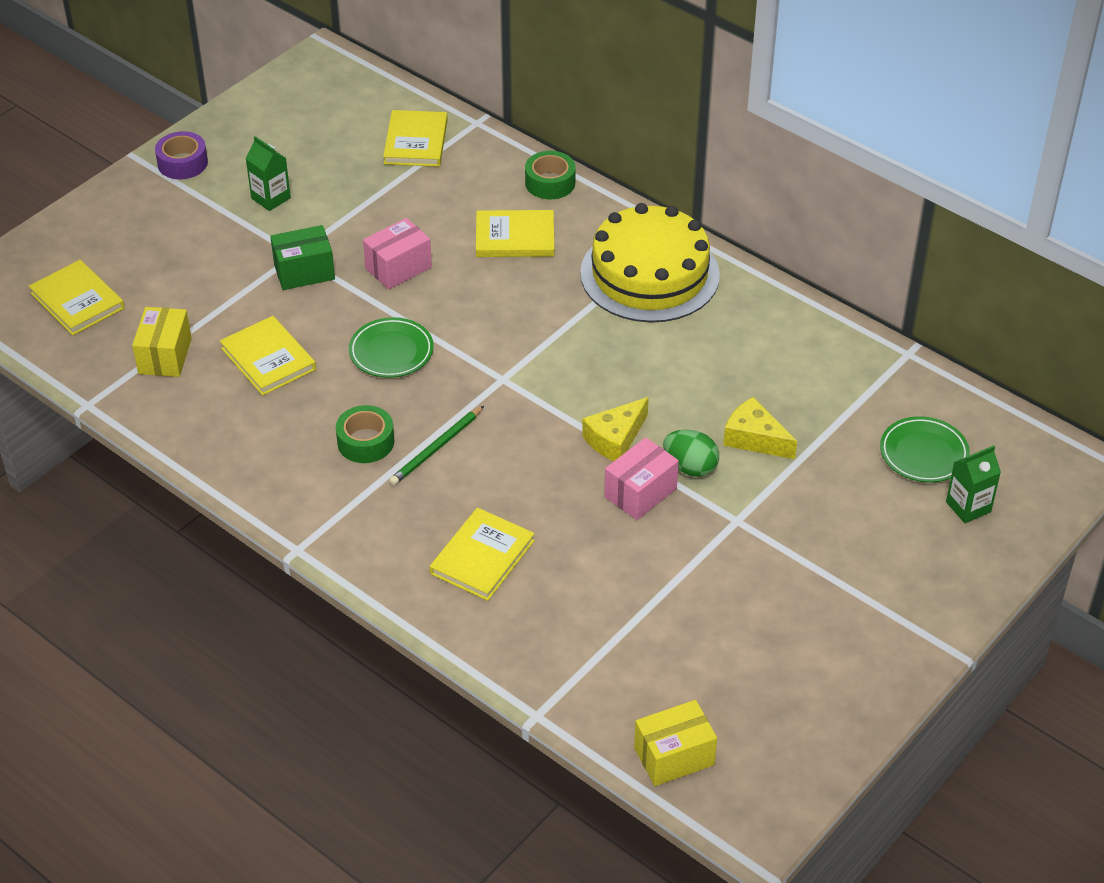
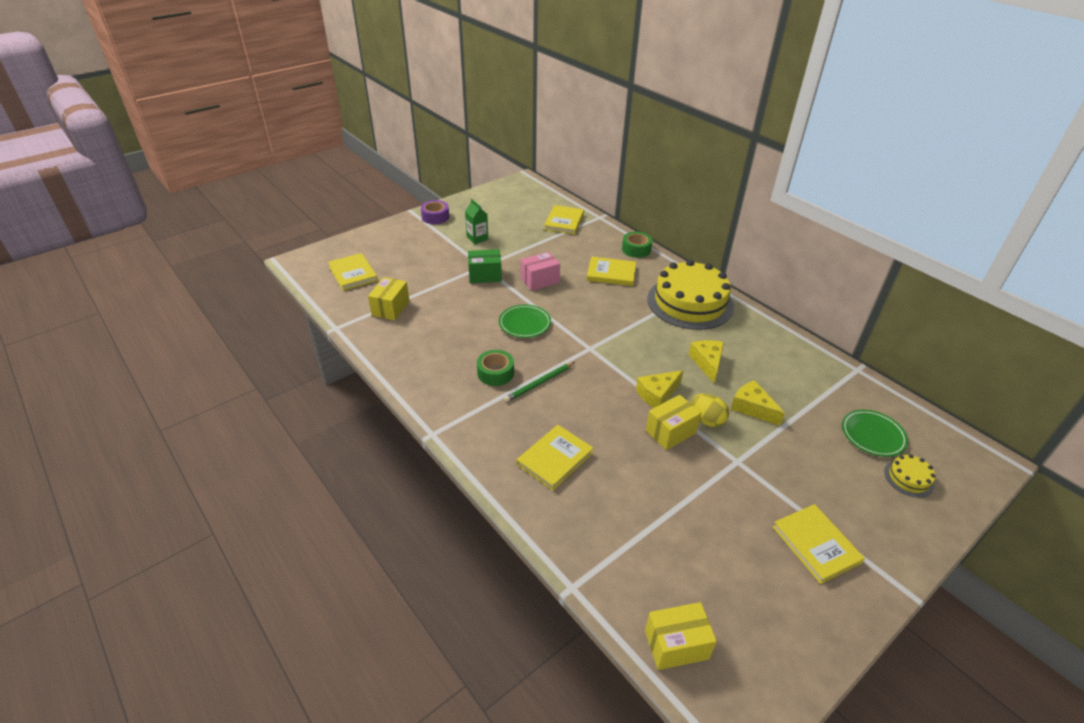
camera: 10 degrees right, 5 degrees down
yellow book [220,316,316,396] -> yellow book moved to [773,504,865,584]
pink box [604,437,679,520] -> yellow box [646,395,701,450]
green egg [663,430,719,477] -> yellow egg [691,394,729,427]
green carton [946,445,1001,523] -> yellow cake [884,454,936,498]
none -> yellow cheese [689,340,724,383]

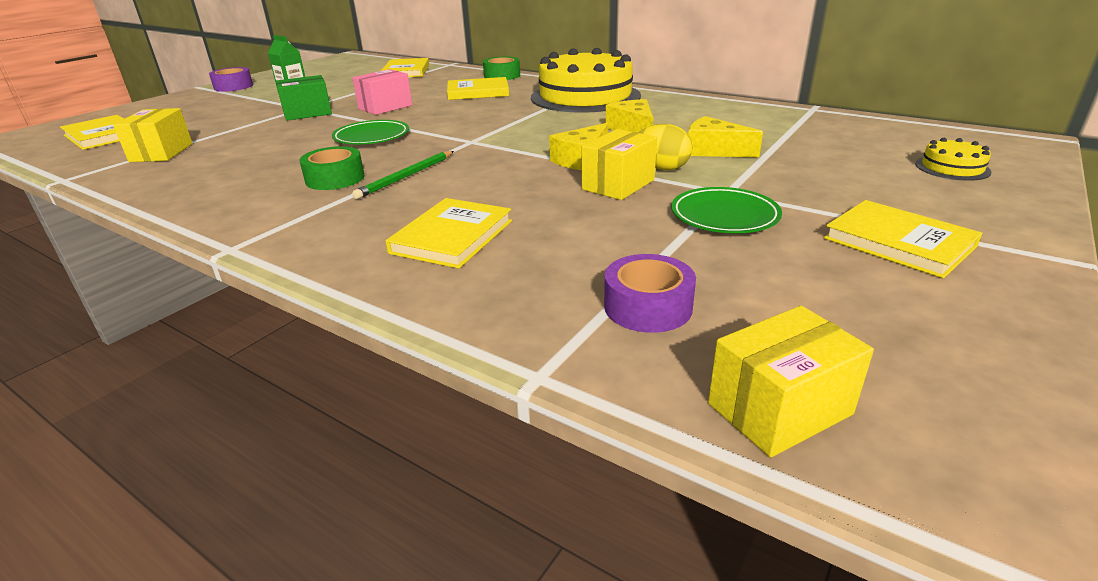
camera: 15 degrees left, 10 degrees down
green plate [842,409,908,457] -> green plate moved to [671,187,782,233]
none -> purple tape [604,254,696,333]

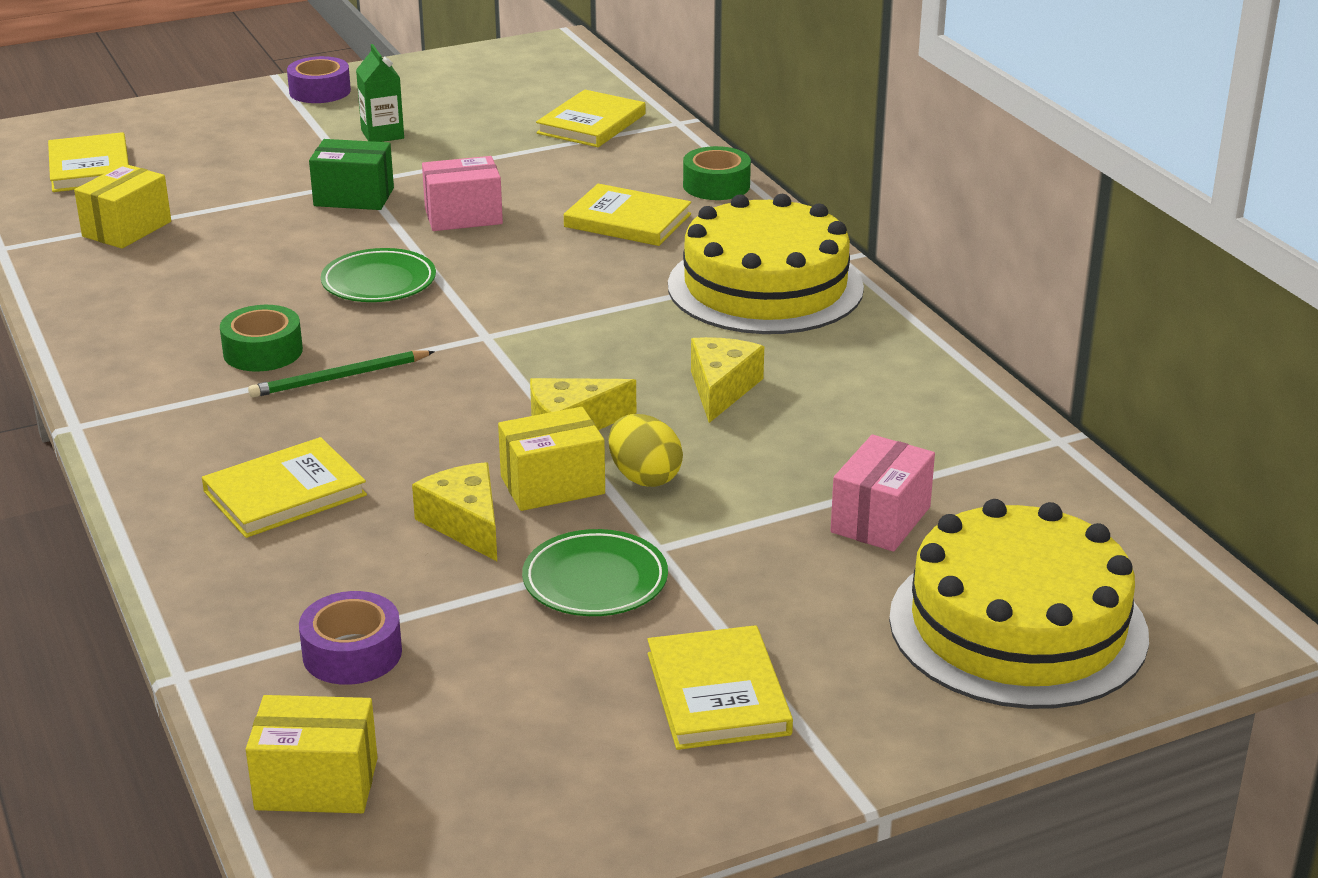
camera: 30 degrees right, 0 degrees up
yellow cheese [688,116,763,157] -> yellow cheese moved to [412,462,497,561]
yellow cake [915,138,992,181] -> yellow cake [889,499,1149,709], size x2.41
none -> pink box [831,435,935,552]

